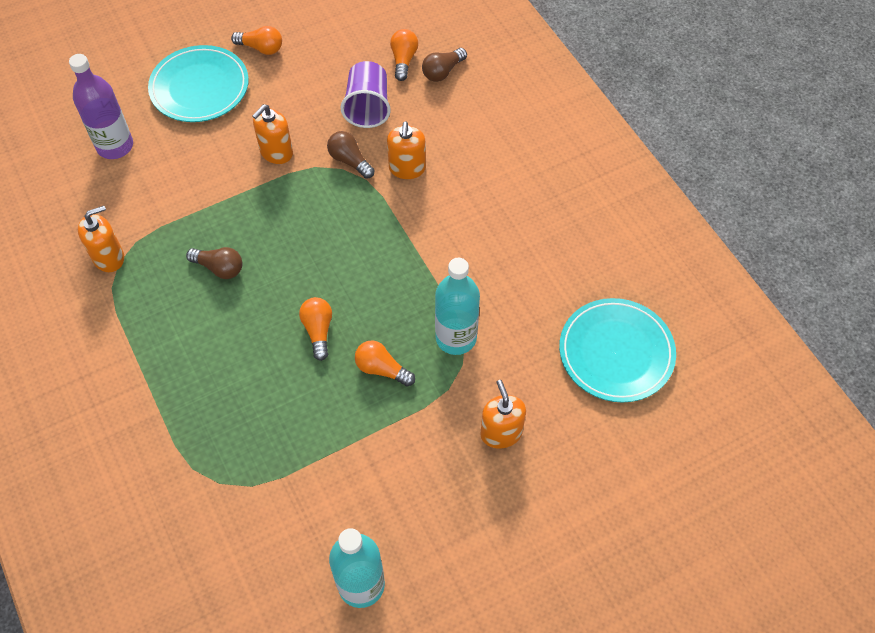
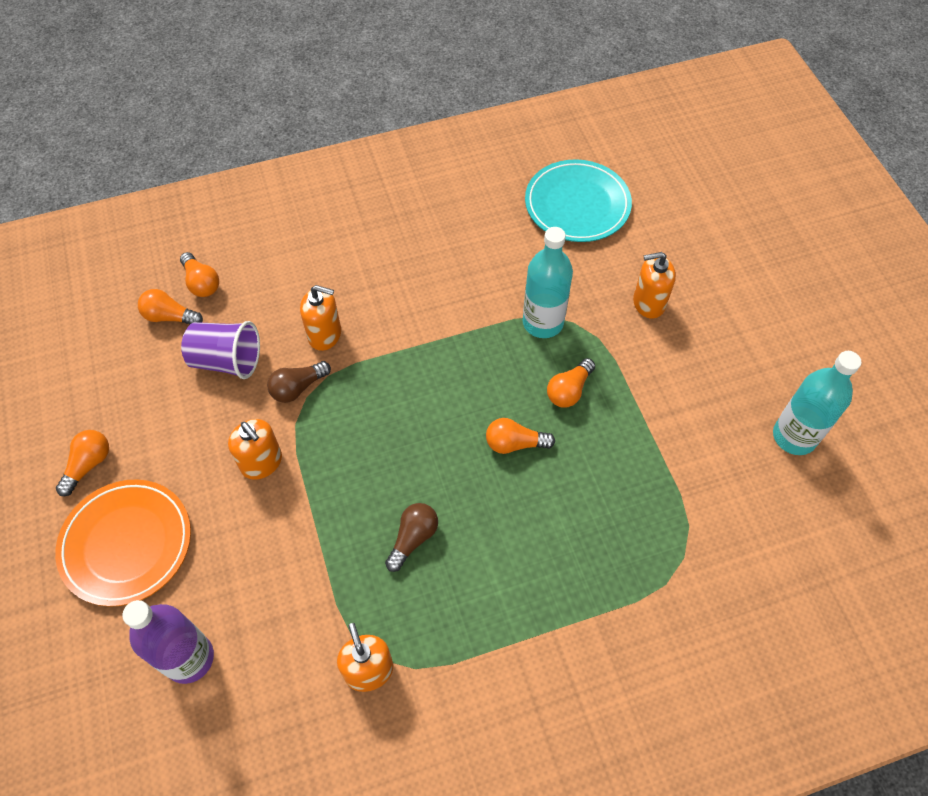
camera: 80 degrees left, 0 degrees up
turquoise plate [148,45,249,122] -> orange plate [55,479,191,607]
brown light bulb [422,48,467,82] -> orange light bulb [180,252,219,297]

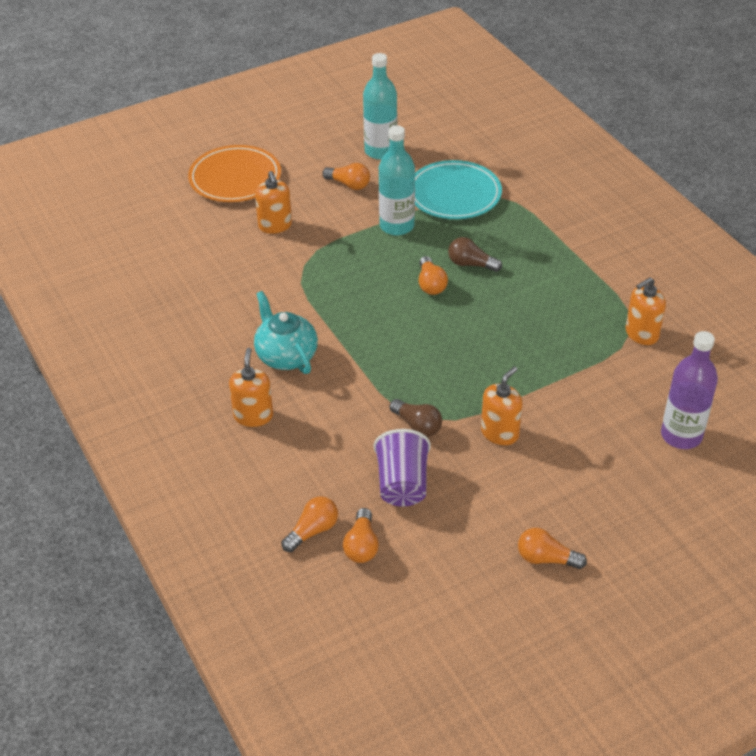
camera: 100 degrees left, 15 degrees down
orange plate [55,479,191,607] -> orange plate moved to [188,145,281,202]
orange soap dispenser [300,285,341,351] -> orange soap dispenser moved to [229,348,273,427]
brown light bulb [385,503,438,572] -> brown light bulb moved to [448,237,502,272]
turquoise bottle [523,227,573,338] -> turquoise bottle moved to [379,125,415,236]
turquoise plate [525,159,632,242] -> turquoise plate moved to [415,160,502,219]
orange light bulb [547,358,595,408] -> orange light bulb moved to [322,163,370,190]
none -> turquoise teapot [254,291,318,374]

